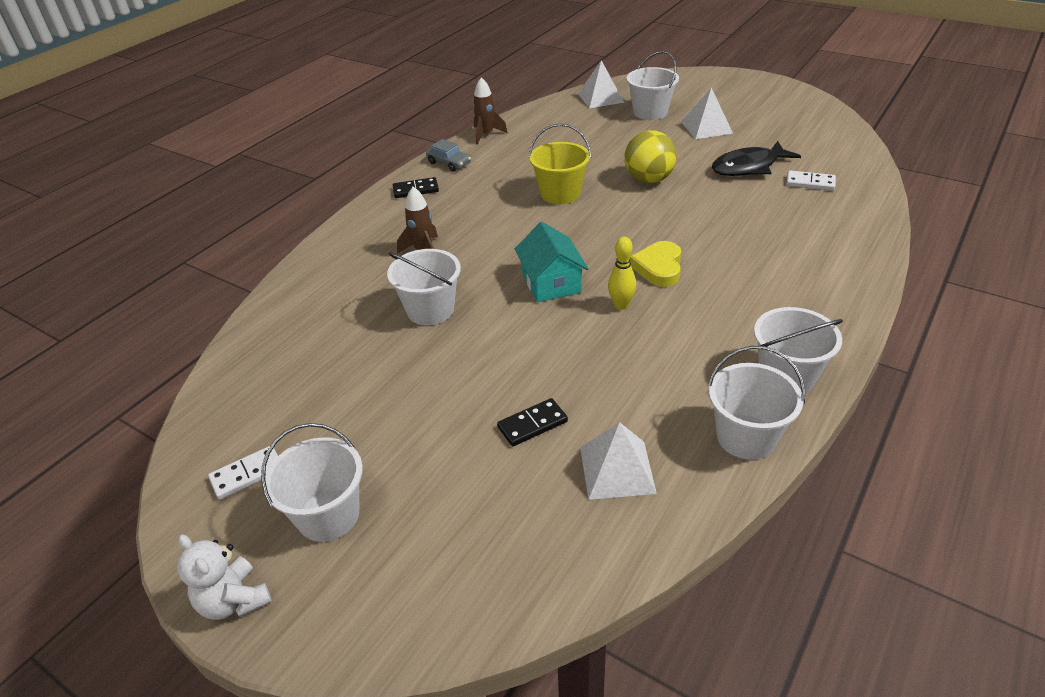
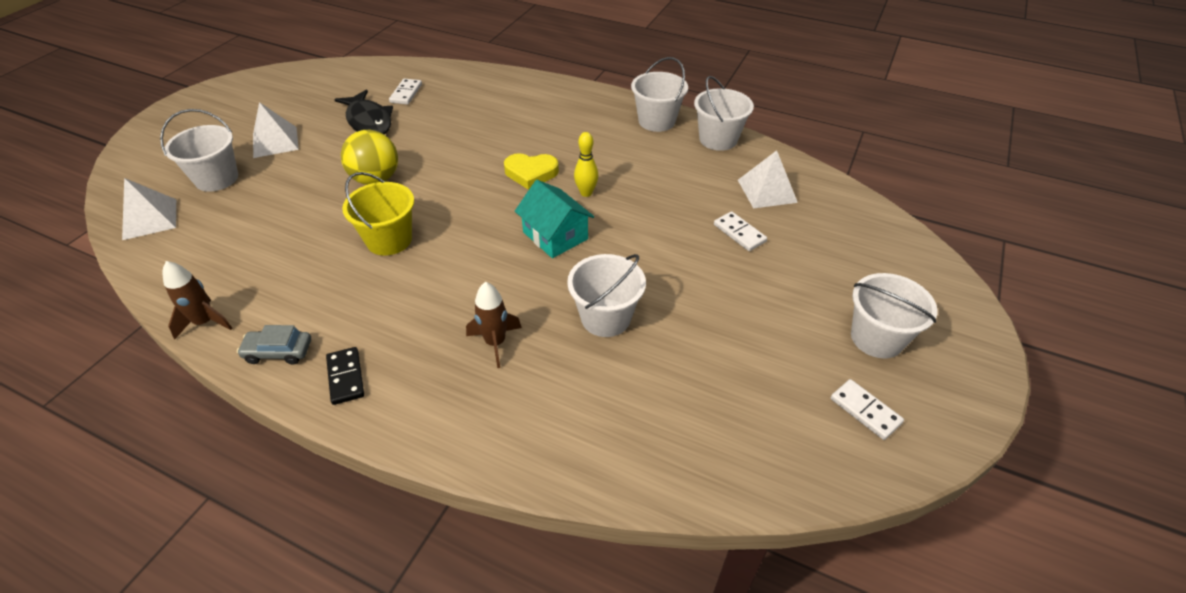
camera: 100 degrees left, 5 degrees up
white teddy bear [177,535,272,620] -> none
grey car [426,139,471,172] -> grey car turned 120 degrees counterclockwise [237,325,311,364]
black domino [497,398,568,446] -> white domino [714,211,767,251]
turquoise house [515,222,589,302] -> turquoise house turned 75 degrees clockwise [515,180,594,258]

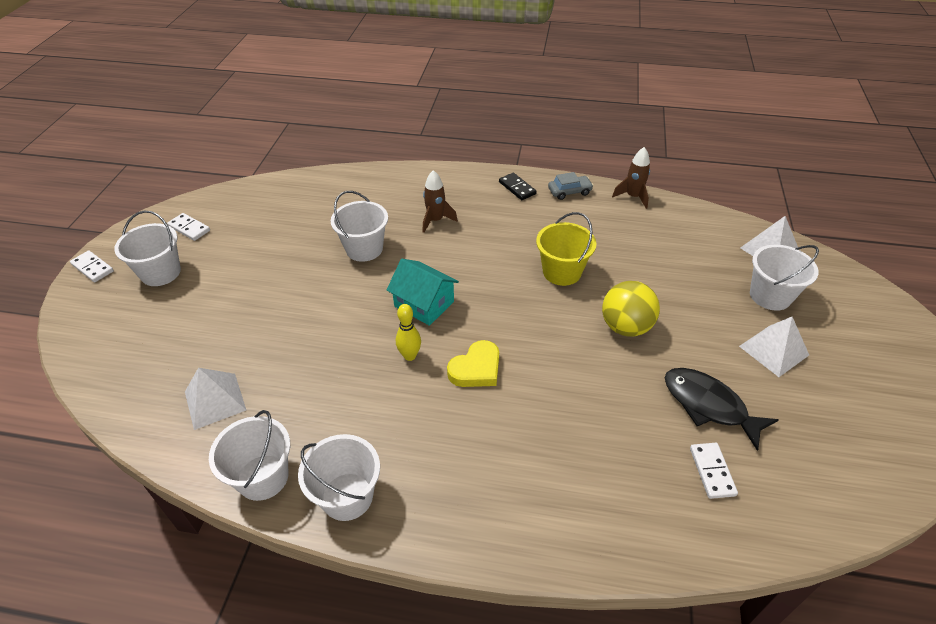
camera: 165 degrees right, 0 degrees up
yellow heart [504,153,559,190] -> yellow heart turned 150 degrees clockwise [447,340,499,387]
white domino [714,211,767,251] -> white domino moved to [70,250,114,282]

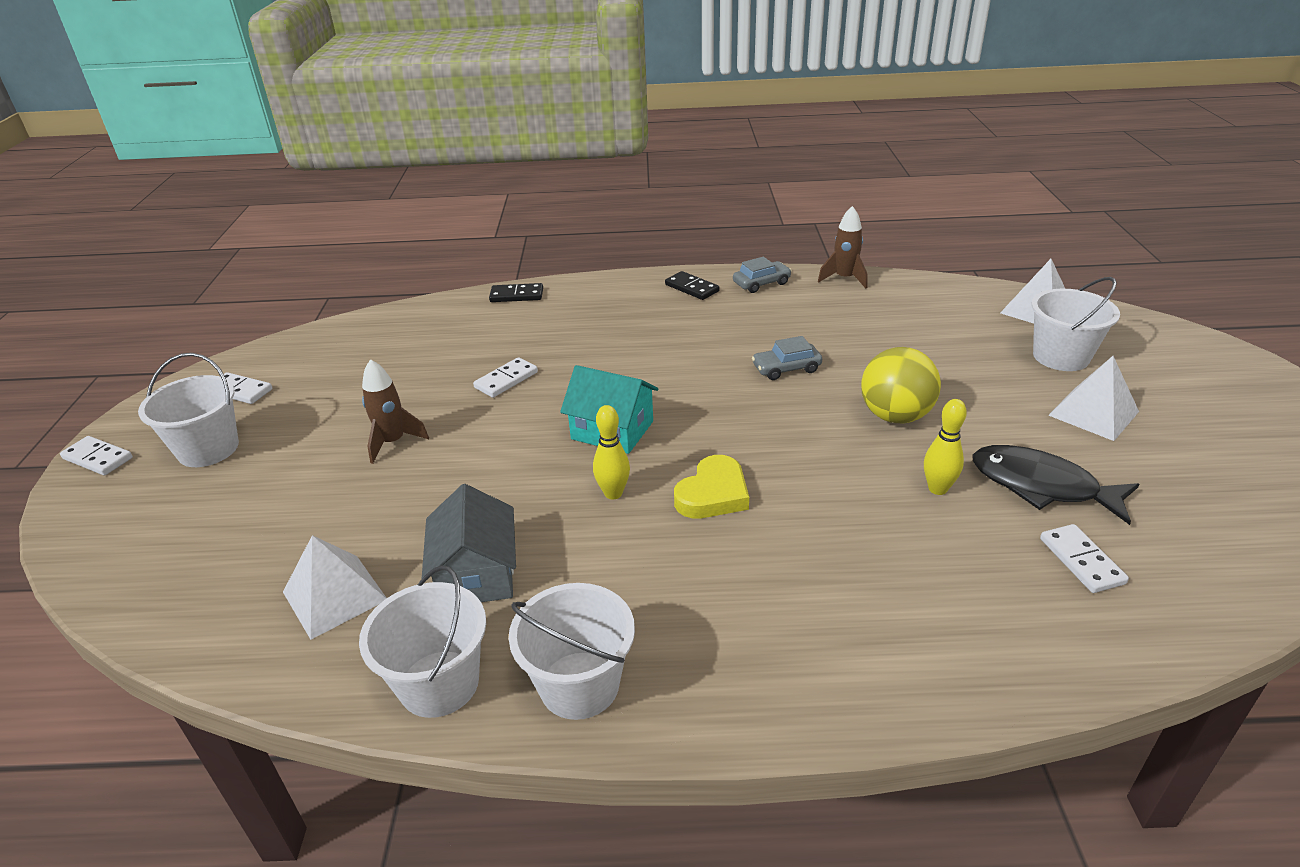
camera: 10 degrees left, 10 degrees down
white bucket [331,191,388,262] -> white domino [473,357,538,398]
brown rocket [423,170,458,233] -> brown rocket moved to [362,359,429,464]
yellow bucket [536,212,596,286] -> grey car [752,336,822,380]
none -> grey house [421,484,516,602]
none -> black domino [489,283,543,302]
none -> yellow bowling pin [924,399,967,495]

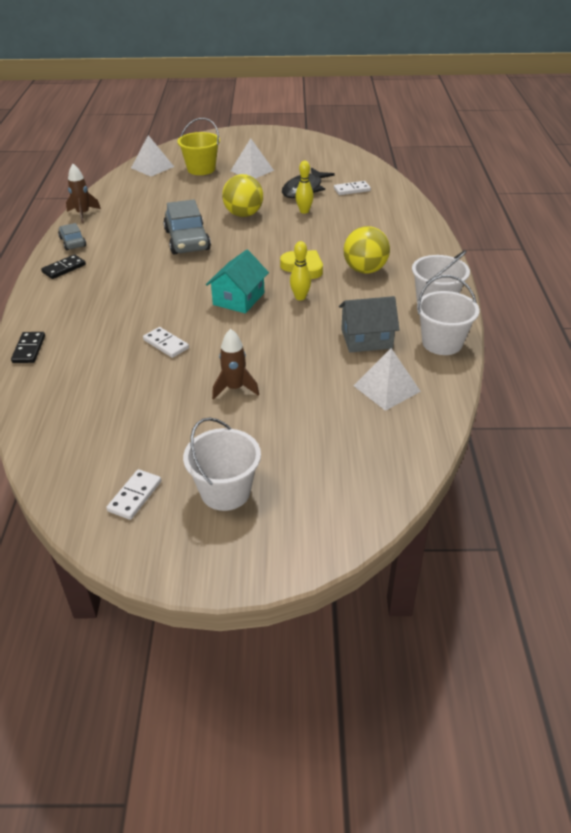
camera: 90 degrees left, 5 degrees up
white domino [60,436,133,475] -> none
grey car [752,336,822,380] -> grey car [163,200,211,254], size x1.83
white bucket [1032,277,1120,371] -> yellow bucket [177,118,220,175]
none -> yellow ball [344,226,390,274]

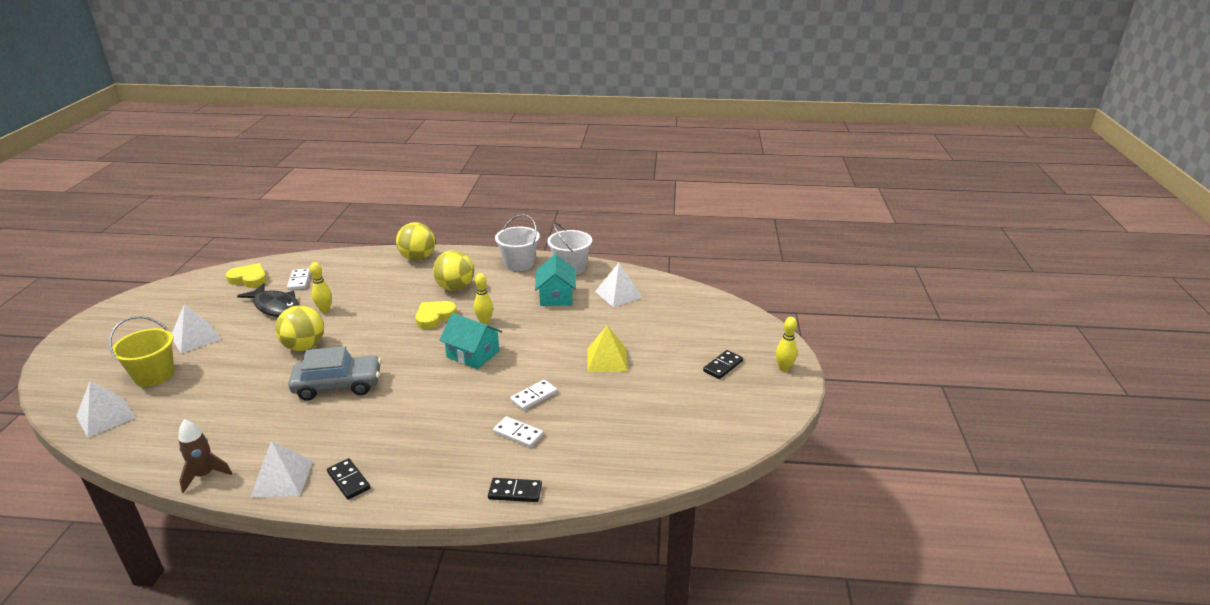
camera: 85 degrees left, 10 degrees down
grey car [58,223,86,250] -> white pyramid [250,441,313,498]
white domino [106,469,161,520] -> white domino moved to [493,416,543,448]
white bucket [183,418,261,511] -> black domino [703,350,743,379]
brown rocket [212,329,259,400] -> yellow pyramid [587,325,628,372]
grey house [339,296,399,352] -> turquoise house [535,254,576,306]
none -> yellow heart [226,263,267,288]
none -> yellow ball [396,222,435,260]
none -> yellow bowling pin [776,317,797,372]

